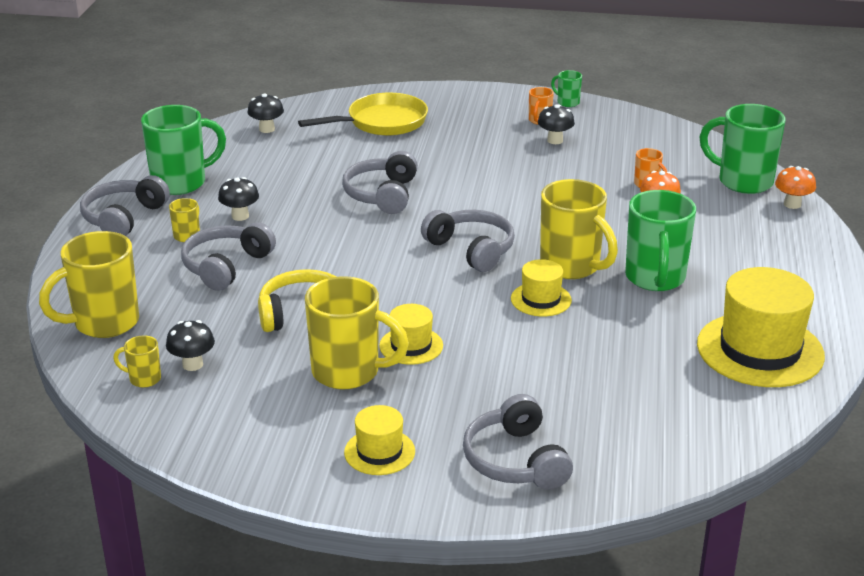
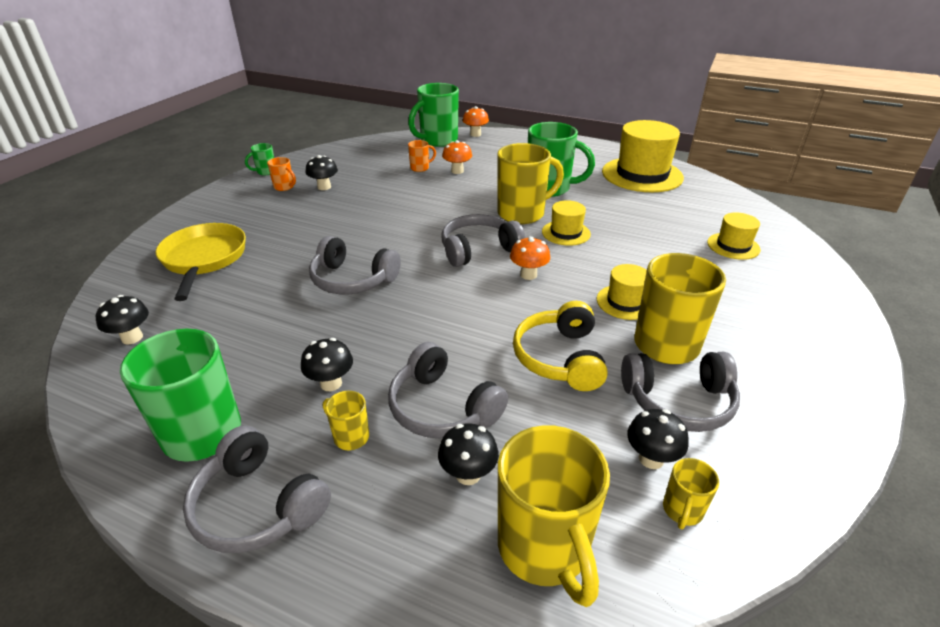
camera: 75 degrees left, 5 degrees up
yellow hat [344,405,415,475] -> yellow hat moved to [707,212,761,260]
grey headphones [463,394,573,490] -> grey headphones moved to [621,352,740,432]
none -> black mushroom [438,423,499,485]
none -> orange mushroom [510,236,550,280]

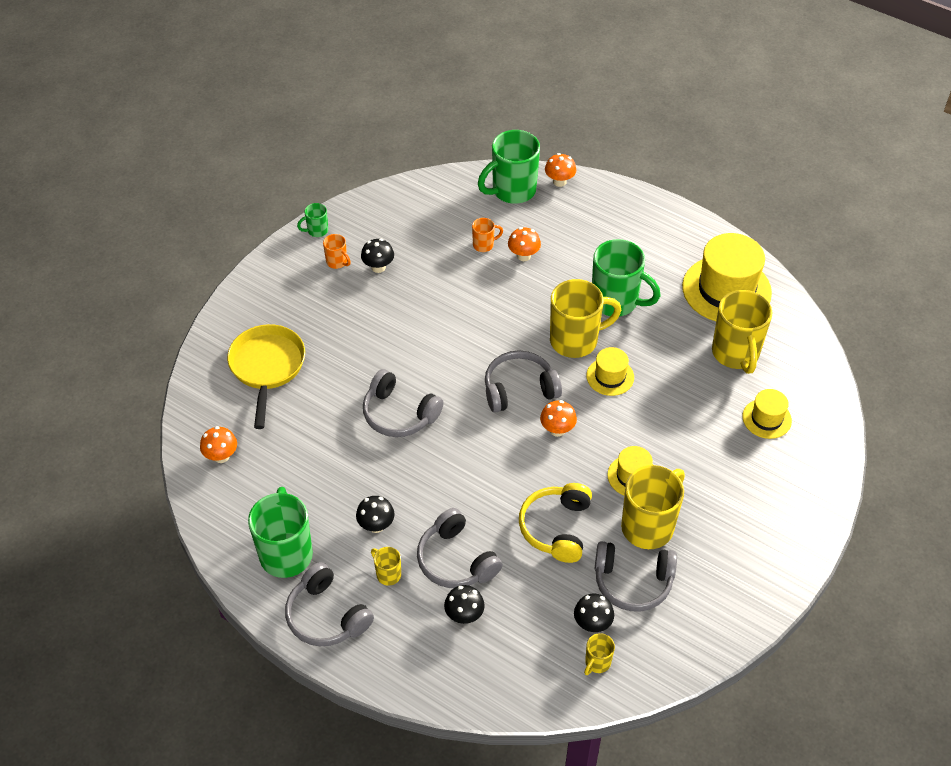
camera: 10 degrees right, 15 degrees up
black mushroom [96,295,149,344] -> orange mushroom [200,426,237,463]
yellow mug [498,425,610,607] -> yellow mug moved to [712,290,772,374]

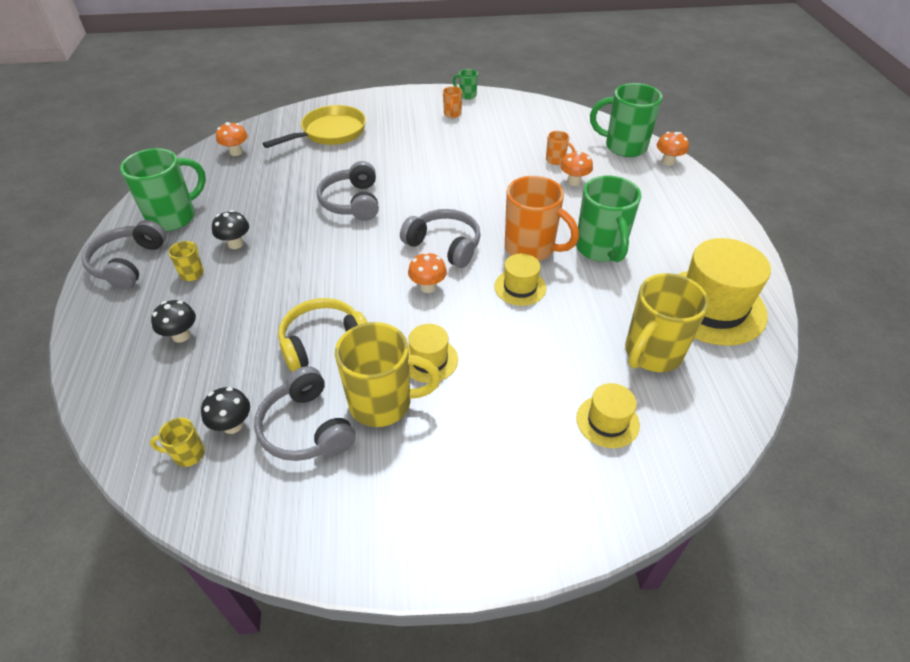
camera: 50 degrees right, 5 degrees down
black mushroom [361,239,394,273] -> none
grey headphones [417,508,503,588] -> none
yellow mug [550,279,622,358] -> orange mug [505,176,579,261]

